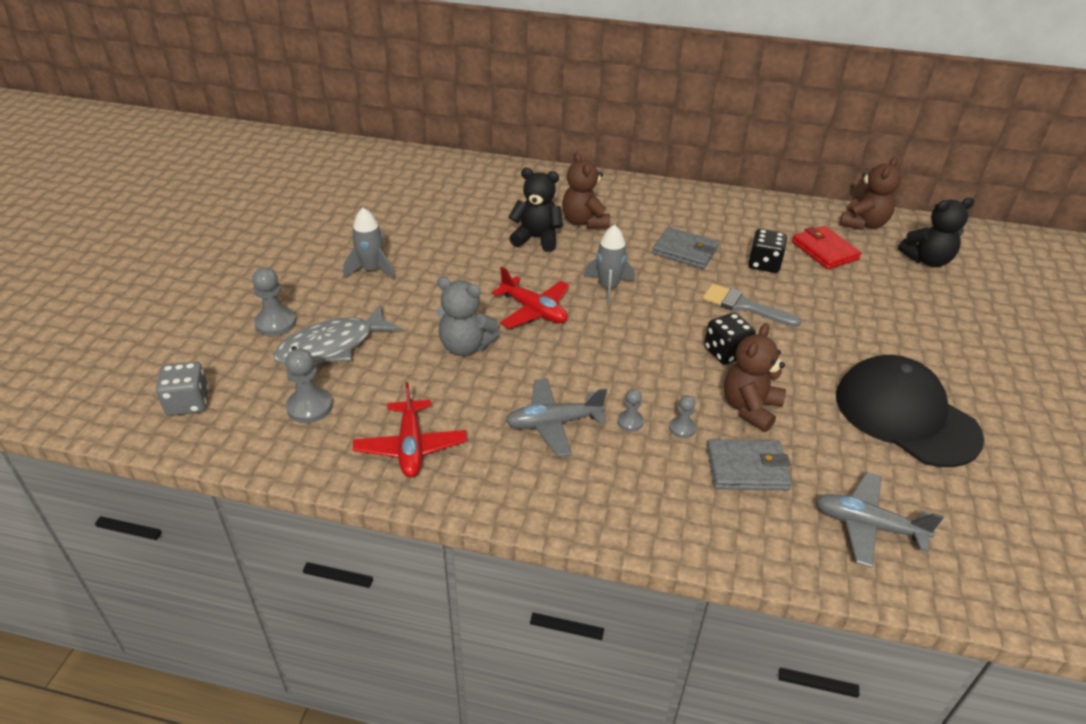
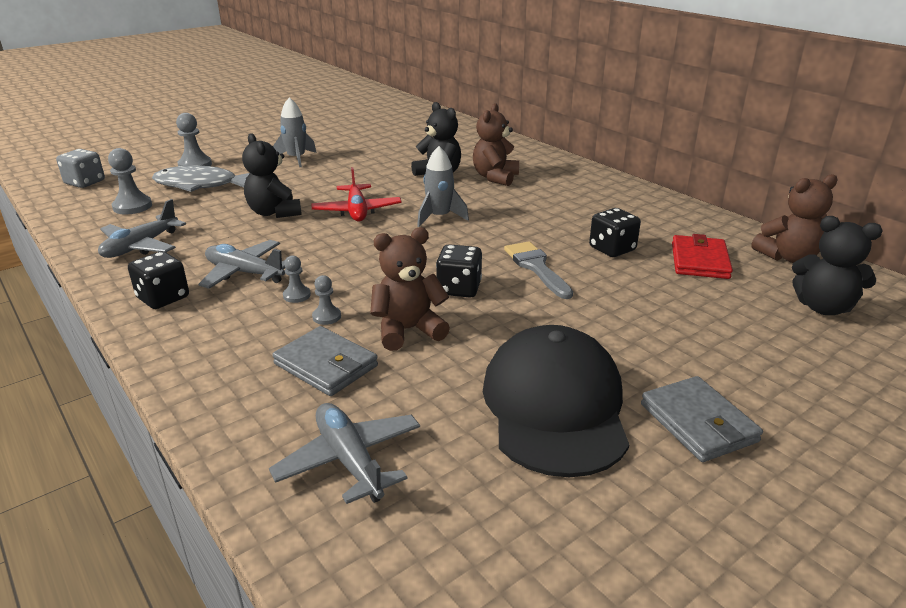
camera: 40 degrees right, 10 degrees down
red plane [353,382,467,477] -> grey plane [98,199,186,258]
grey teddy bear [437,277,500,356] -> black teddy bear [242,133,302,218]
grey wallet [652,227,719,269] -> grey wallet moved to [641,376,763,462]
none -> black dice [128,251,189,309]

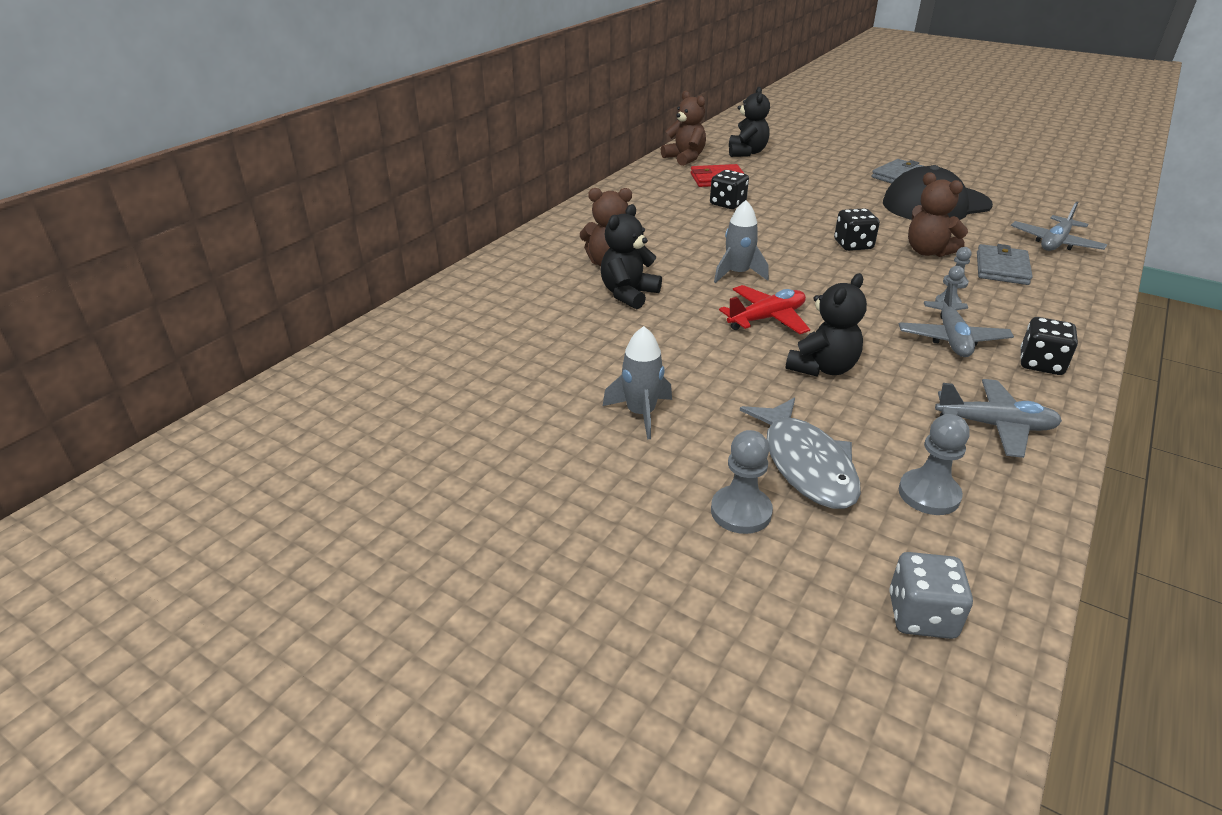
camera: 110 degrees left, 5 degrees up
grey brush [504,241,573,299] -> none

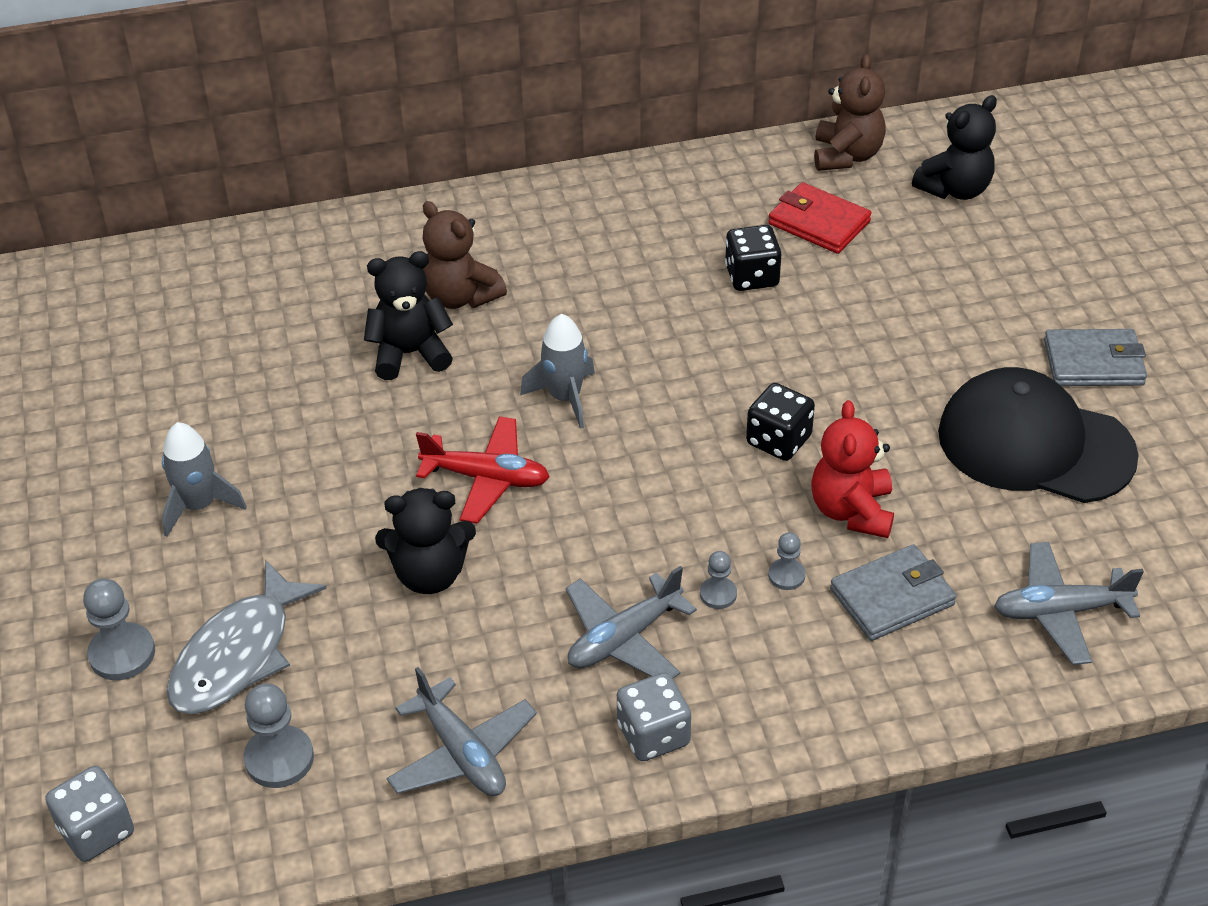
camera: 45 degrees right, 10 degrees up
brown teddy bear [908,172,968,257] -> red teddy bear [811,400,894,538]
black dice [1020,317,1078,375] -> grey dice [617,672,691,761]

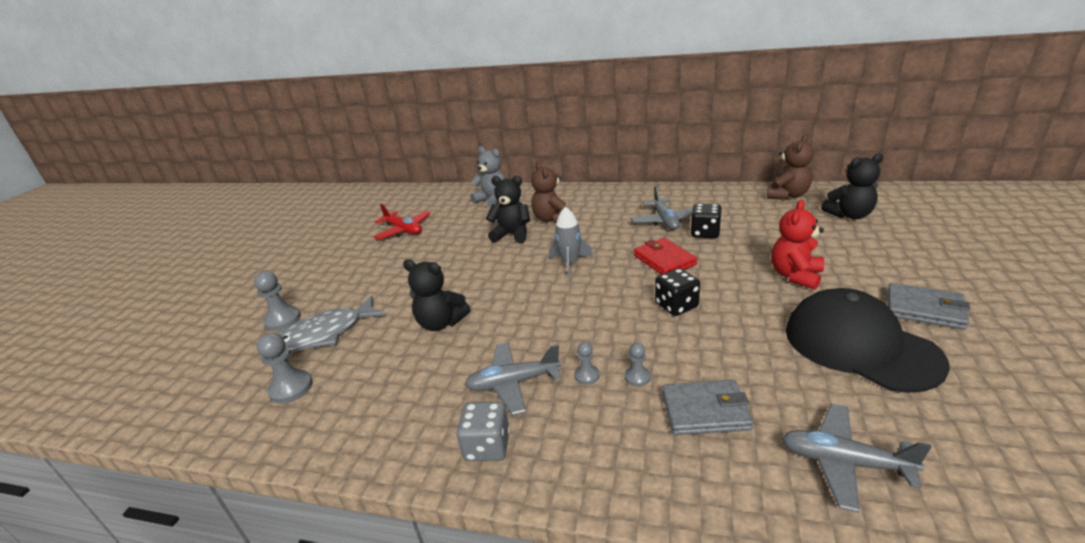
camera: 30 degrees right, 15 degrees down
grey dice [45,766,134,862] -> none
grey rocket [162,422,247,537] -> none
grey plane [387,667,537,796] -> grey plane moved to [631,186,693,230]
red plane [416,416,550,524] -> red plane moved to [374,204,431,240]
red wallet [768,182,872,254] -> red wallet moved to [634,238,697,275]
red teddy bear [811,400,894,538] -> red teddy bear moved to [771,200,824,290]
none -> grey teddy bear [470,146,506,208]

